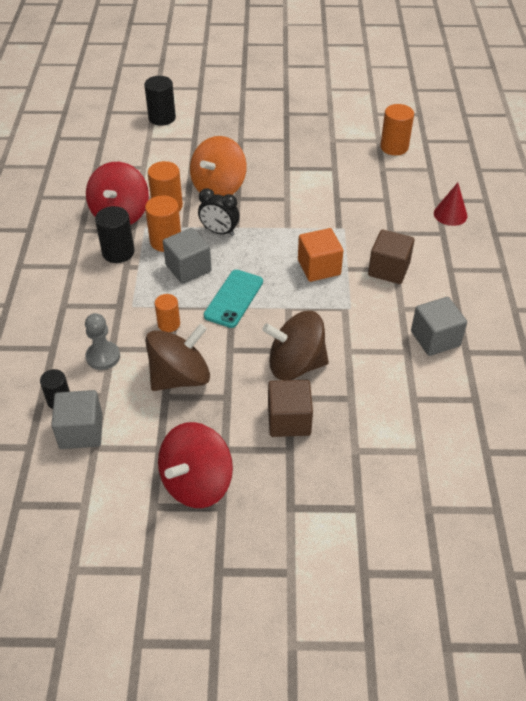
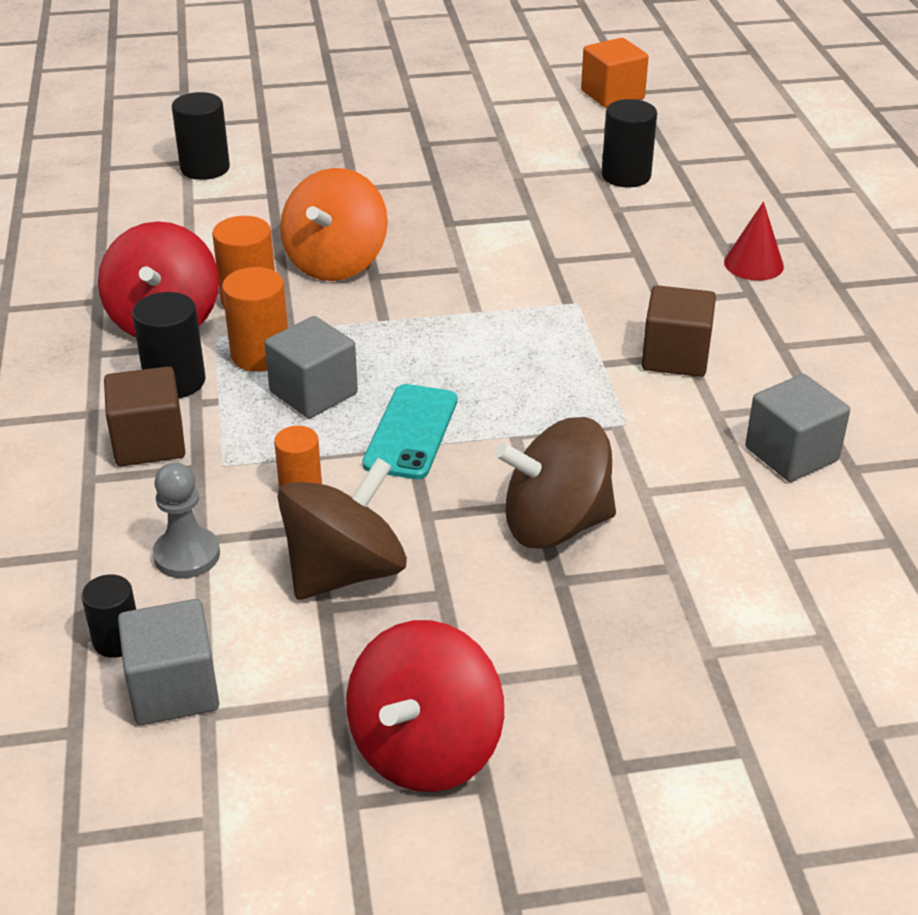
camera: 10 degrees left, 10 degrees down
black clock [198,188,239,236] -> none
brown cube [268,380,313,437] -> brown cube moved to [104,366,185,466]
orange cube [298,228,343,282] -> orange cube moved to [581,38,649,108]
orange cylinder [380,104,414,155] -> black cylinder [602,99,657,187]

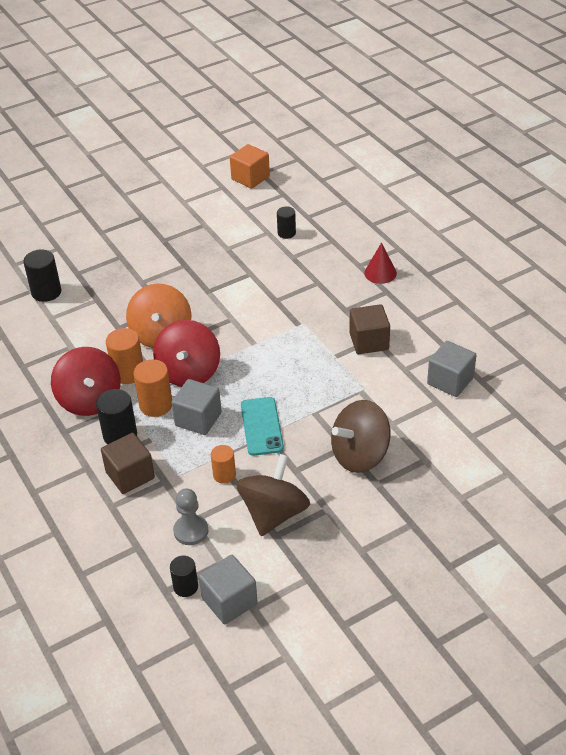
camera: 20 degrees left, 5 degrees up
red spinning top [346,620,504,792] -> red spinning top moved to [153,320,220,387]
black cylinder [602,99,657,187] -> black cylinder [277,207,296,239], size x0.64

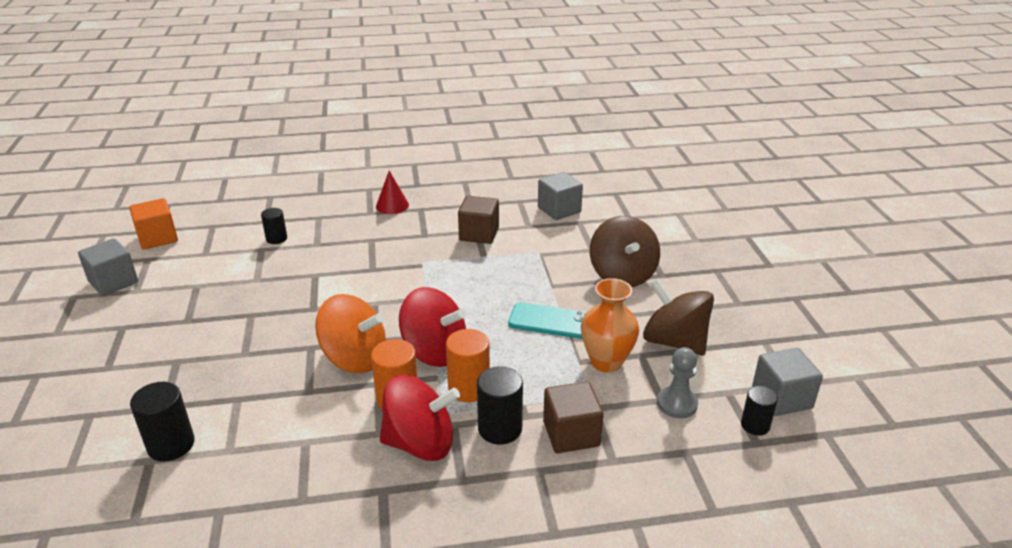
camera: 70 degrees left, 10 degrees down
grey cube [172,379,222,435] -> grey cube moved to [78,238,138,296]
orange cylinder [211,445,236,484] -> orange vase [581,278,639,373]

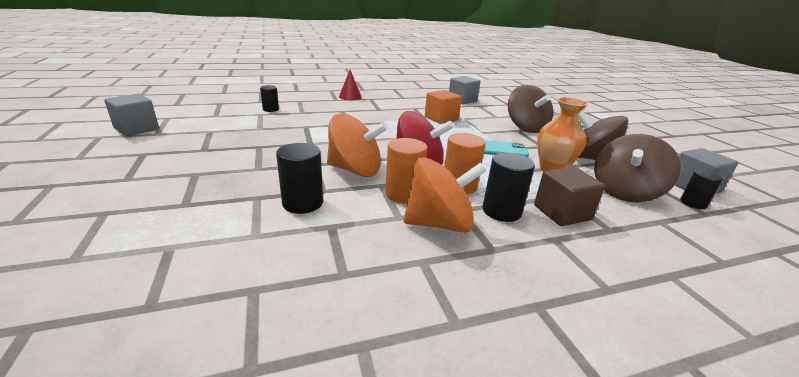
camera: 10 degrees left, 5 degrees down
orange cube [129,198,178,250] -> orange cube moved to [425,90,462,124]
black cylinder [130,382,195,462] -> black cylinder moved to [276,143,323,214]
red spinning top [380,375,460,461] -> orange spinning top [404,157,487,233]
brown cube [458,196,499,244] -> none
grey pawn [657,347,698,418] -> brown spinning top [594,134,681,202]

